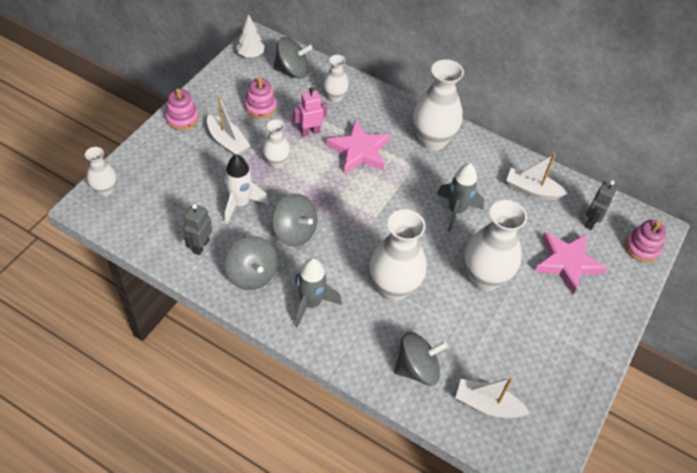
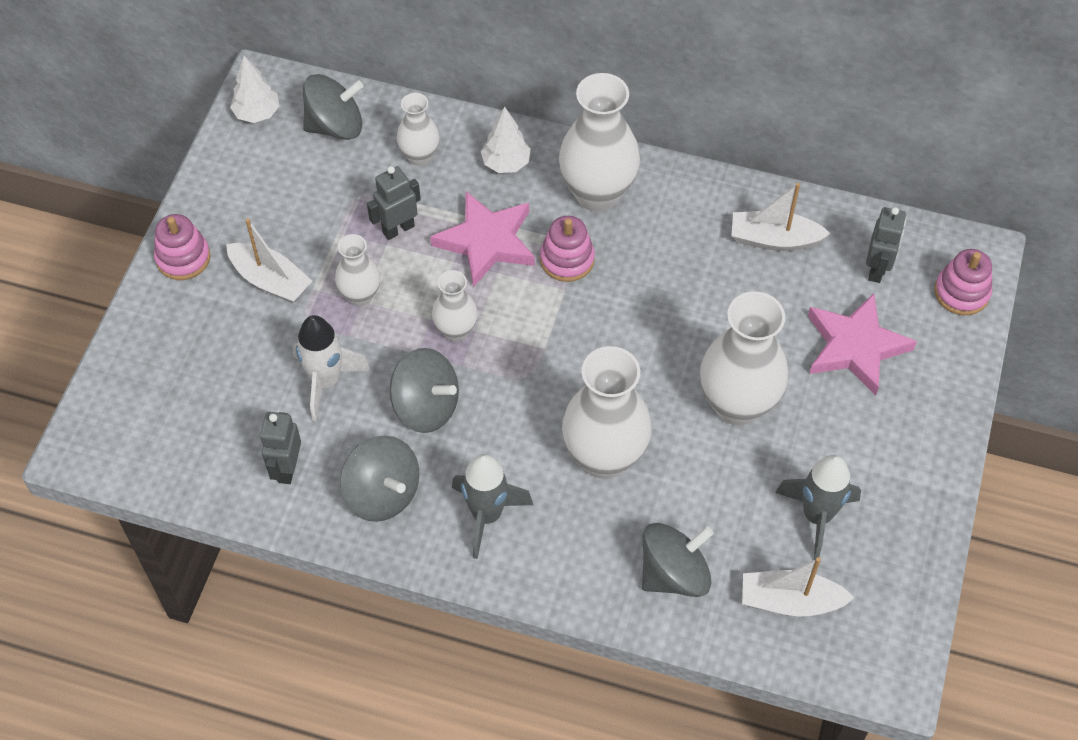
camera: 10 degrees left, 5 degrees up
white vase [85,147,117,196] -> white vase moved to [432,270,478,342]
pink stacking toy [245,77,277,118] -> pink stacking toy moved to [540,216,595,282]
pink robot [294,87,327,137] -> grey robot [367,166,421,240]
grey rocket [437,163,484,232] -> grey rocket moved to [775,455,861,560]
none -> white tree [481,107,531,173]

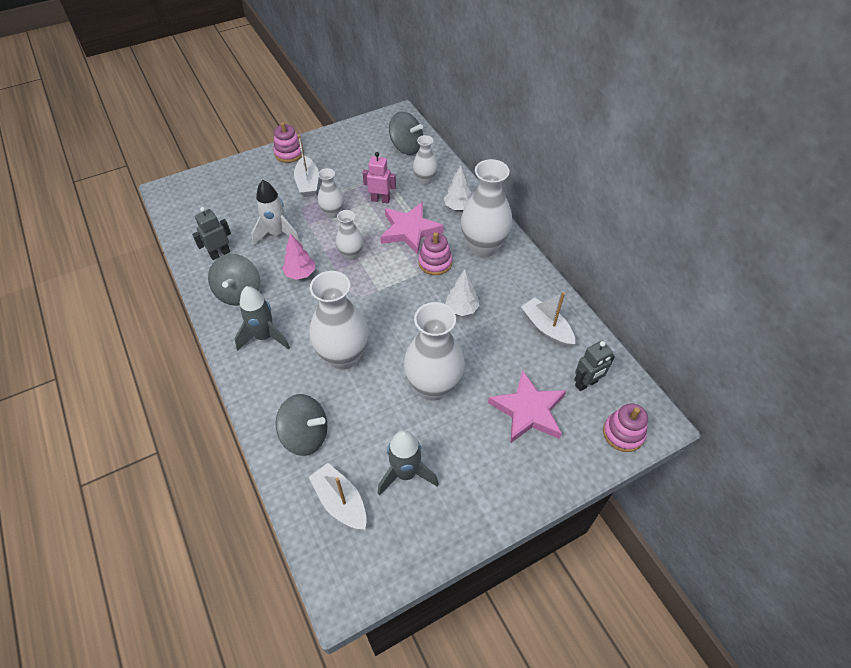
camera: 45 degrees right, 5 degrees down
white tree [230,56,279,123] -> white tree moved to [445,270,480,316]
grey robot [367,166,421,240] -> pink robot [363,152,396,204]
grey spinning top [390,348,459,433] -> pink tree [282,233,315,280]

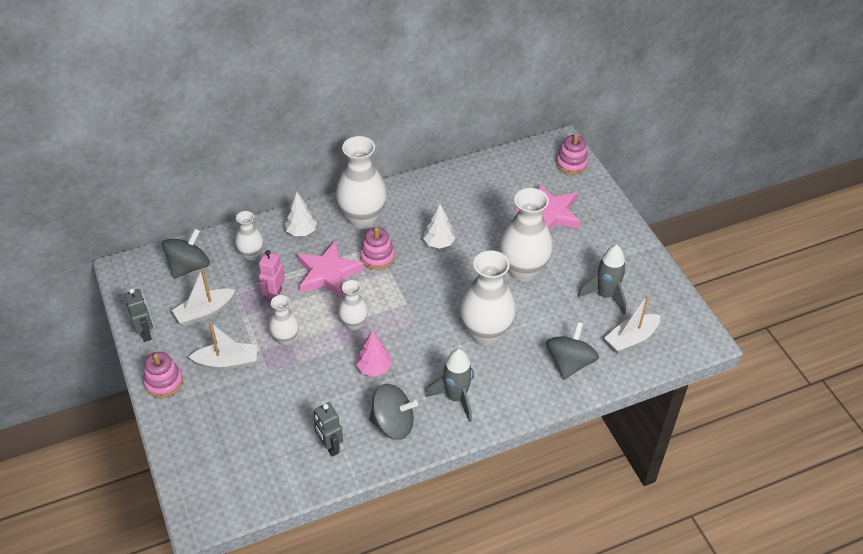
camera: 85 degrees left, 5 degrees down
white rocket [251,180,300,245] -> none
white boat [521,292,575,348] -> white boat moved to [172,268,235,326]
grey robot [574,341,615,391] -> grey robot moved to [124,288,153,342]

